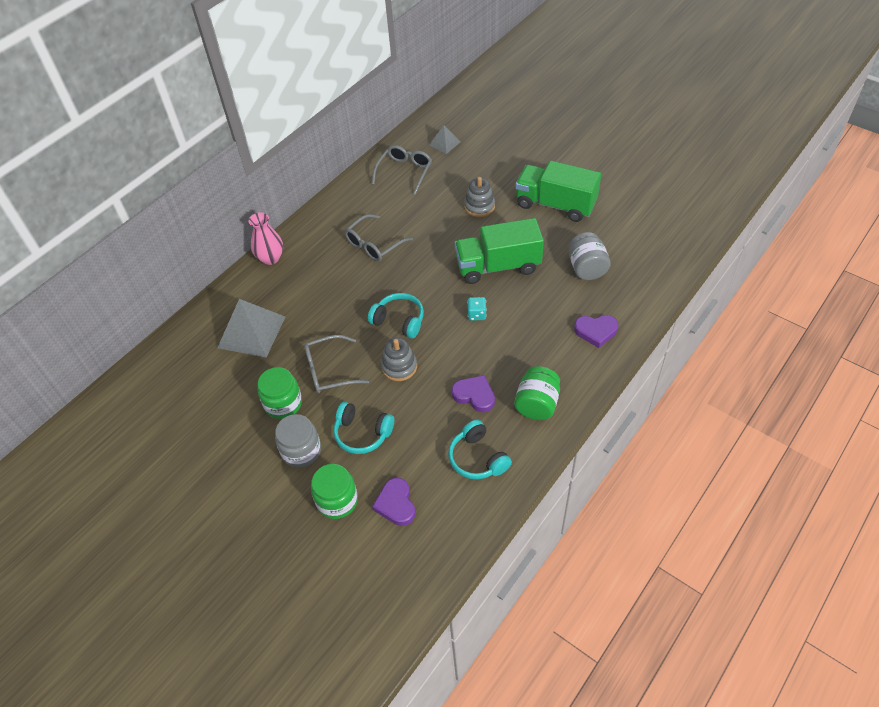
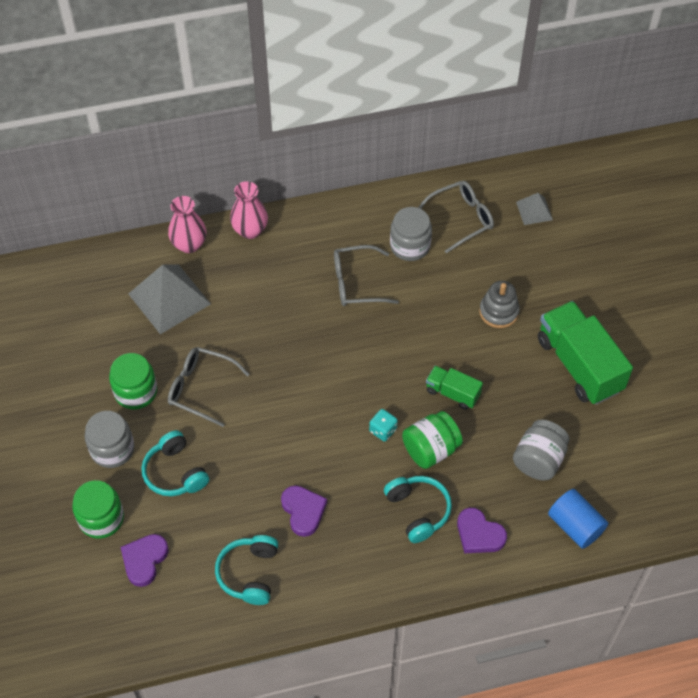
camera: 35 degrees right, 5 degrees up
turquoise headphones [368,293,424,338] -> turquoise headphones moved to [384,476,452,543]
grey stacking toy [381,338,417,381] -> none
green truck [455,218,544,284] -> green truck [426,366,483,410], size x0.52
green jar [514,366,560,420] -> green jar moved to [402,411,463,469]
none -> pink vase [168,196,206,253]
none -> grey jar [390,207,432,261]
none -> blue cylinder [548,489,608,549]

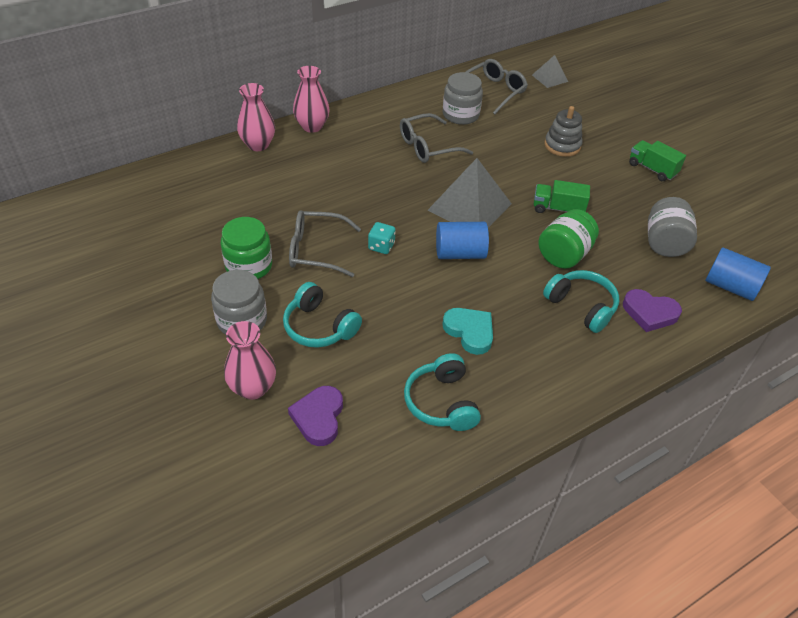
camera: 20 degrees left, 10 degrees down
green jar [72,480,124,539] -> pink vase [224,321,276,400]
grey pyramid [128,264,211,334] -> grey pyramid moved to [427,158,512,228]
purple heart [281,485,327,537] -> turquoise heart [442,308,493,355]
turquoise dice [369,409,398,442] -> turquoise dice moved to [368,222,396,254]
green truck [538,301,633,405] -> green truck [629,140,686,181], size x0.52
none -> blue cylinder [436,222,489,259]

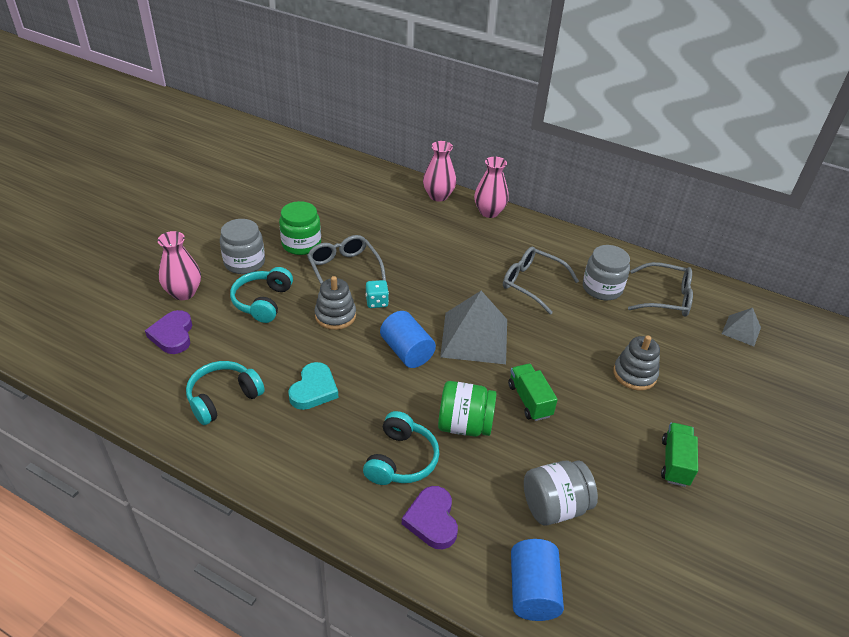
camera: 60 degrees right, 5 degrees down
purple heart [288,386,343,446] -> purple heart turned 75 degrees counterclockwise [145,310,192,354]
none -> grey stacking toy [315,276,356,330]

